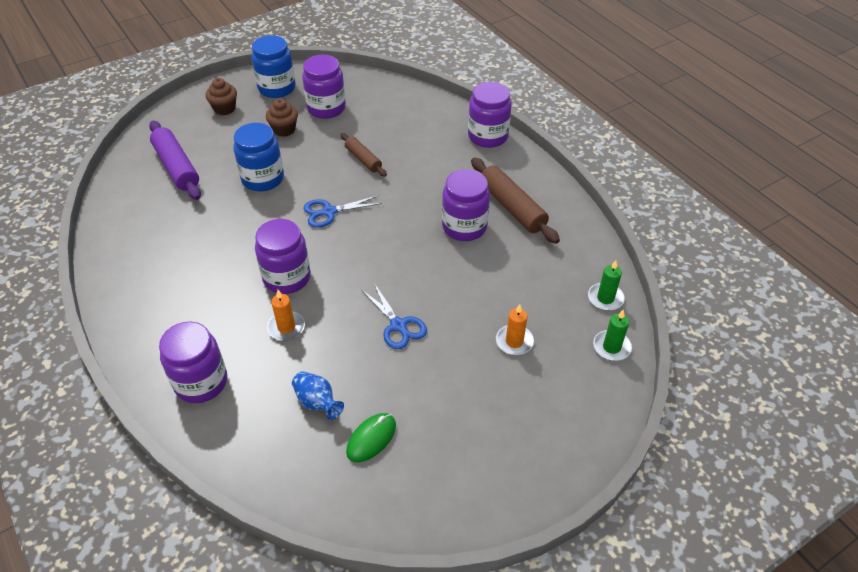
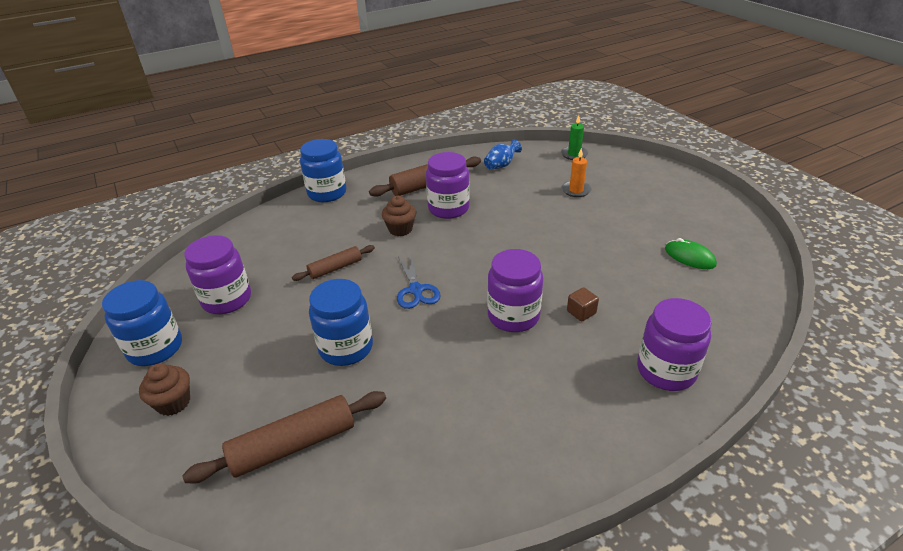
camera: 85 degrees left, 10 degrees down
purple rolling pin [149,121,201,200] -> brown rolling pin [182,391,386,484]
brown cupcake [266,99,298,137] -> brown cupcake moved to [382,196,416,236]
orange candle [267,290,305,341] -> brown cube [567,287,599,321]
blue vase [292,371,344,420] -> blue vase moved to [484,139,522,170]
blue scissors [361,283,427,349] -> none
purple jar [468,82,512,148] -> blue jar [300,139,346,202]
green candle [588,260,625,311] -> none

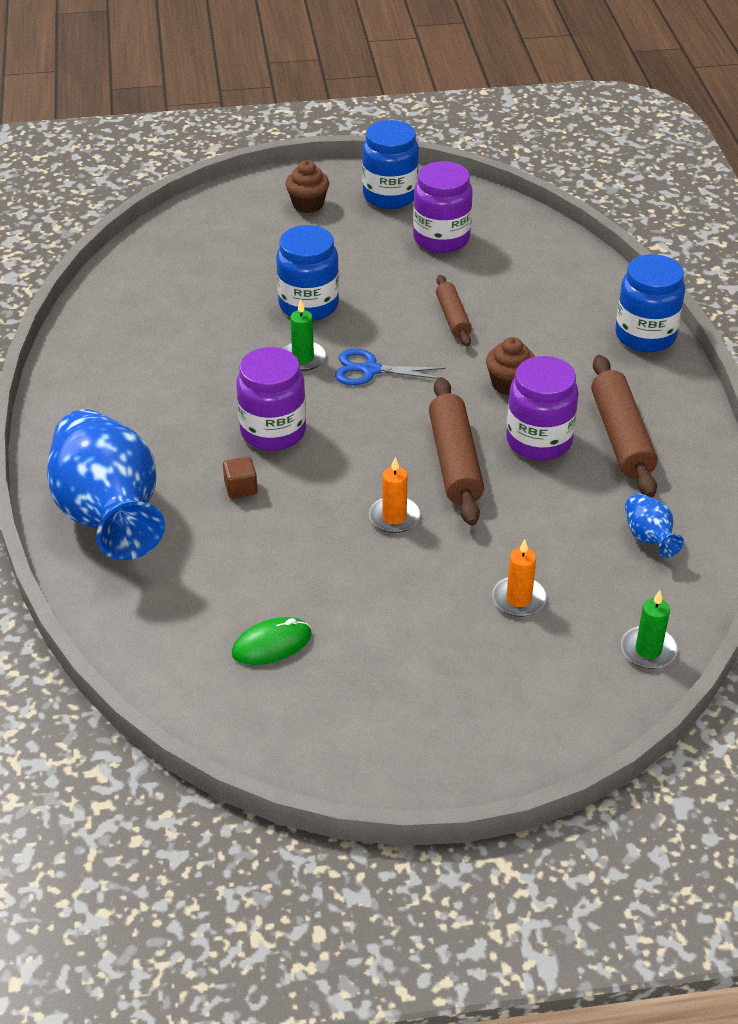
camera: 110 degrees right, 5 degrees up
brown rolling pin [182,391,386,484] -> brown rolling pin moved to [429,377,484,526]
purple jar [637,298,712,391] -> blue vase [47,409,165,560]
none -> green candle [283,300,326,371]
none -> orange candle [369,457,420,533]

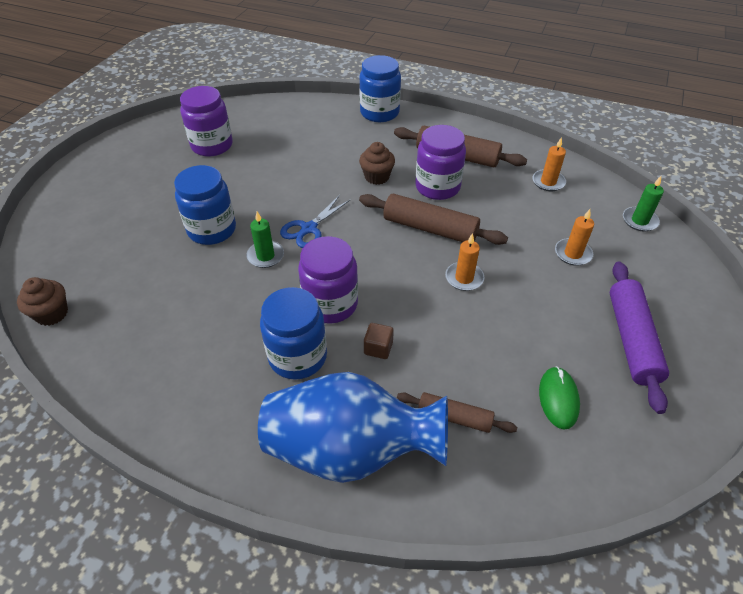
camera: 60 degrees left, 5 degrees up
brown cupcake [285,160,329,213] -> brown cupcake moved to [17,277,68,326]
blue jar [362,120,419,209] -> blue jar moved to [260,287,327,380]
brown rolling pin [436,275,472,347] -> brown rolling pin moved to [397,392,517,433]
blue vase [625,493,684,557] -> orange candle [532,137,566,191]
none -> purple rolling pin [610,262,669,414]

